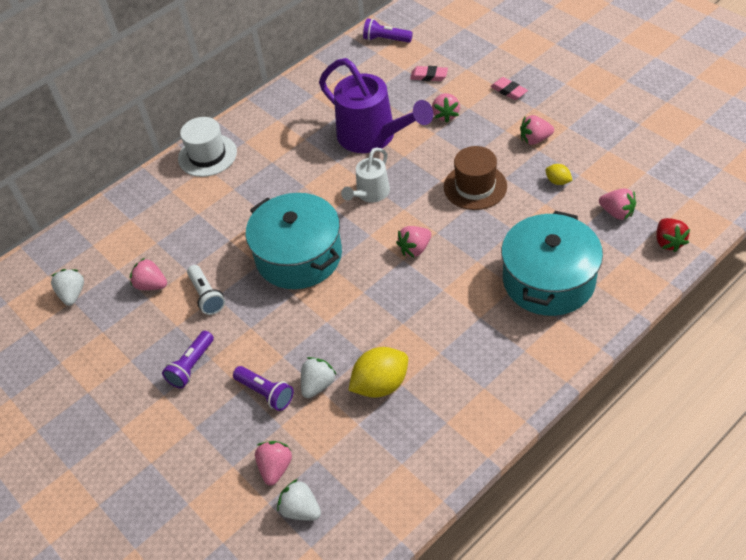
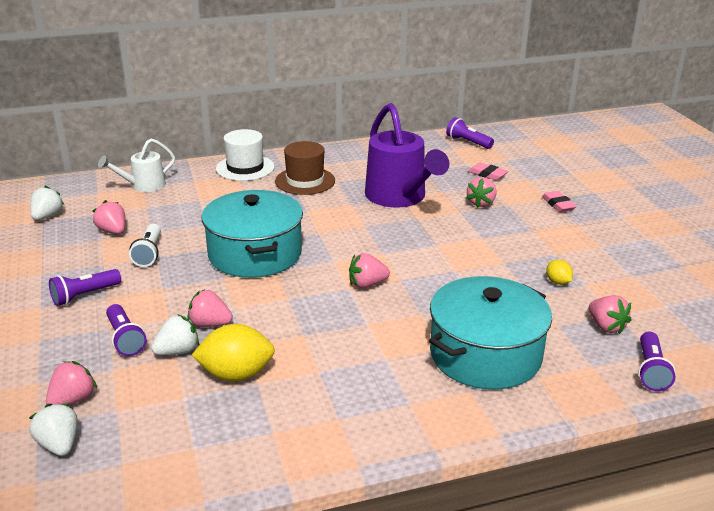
camera: 20 degrees right, 20 degrees down
white watering can [341,147,390,203] -> white watering can moved to [98,138,175,192]
brown hat [444,146,507,210] -> brown hat moved to [275,141,335,195]
pink strawberry [520,115,554,145] -> pink strawberry moved to [187,289,233,327]
red strawberry [656,218,690,252] -> purple flashlight [638,332,676,391]

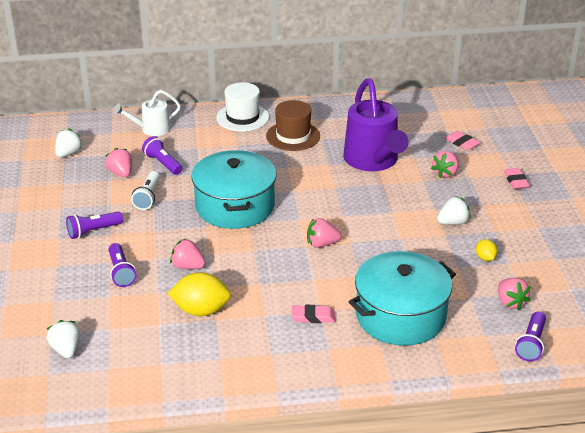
camera: 10 degrees right, 5 degrees up
pink strawberry [46,361,97,405] -> none
white strawberry [151,314,199,355] -> white strawberry moved to [437,196,471,225]
purple flashlight [446,117,494,149] -> purple flashlight moved to [142,136,183,175]
none -> pink eraser [291,305,336,323]

